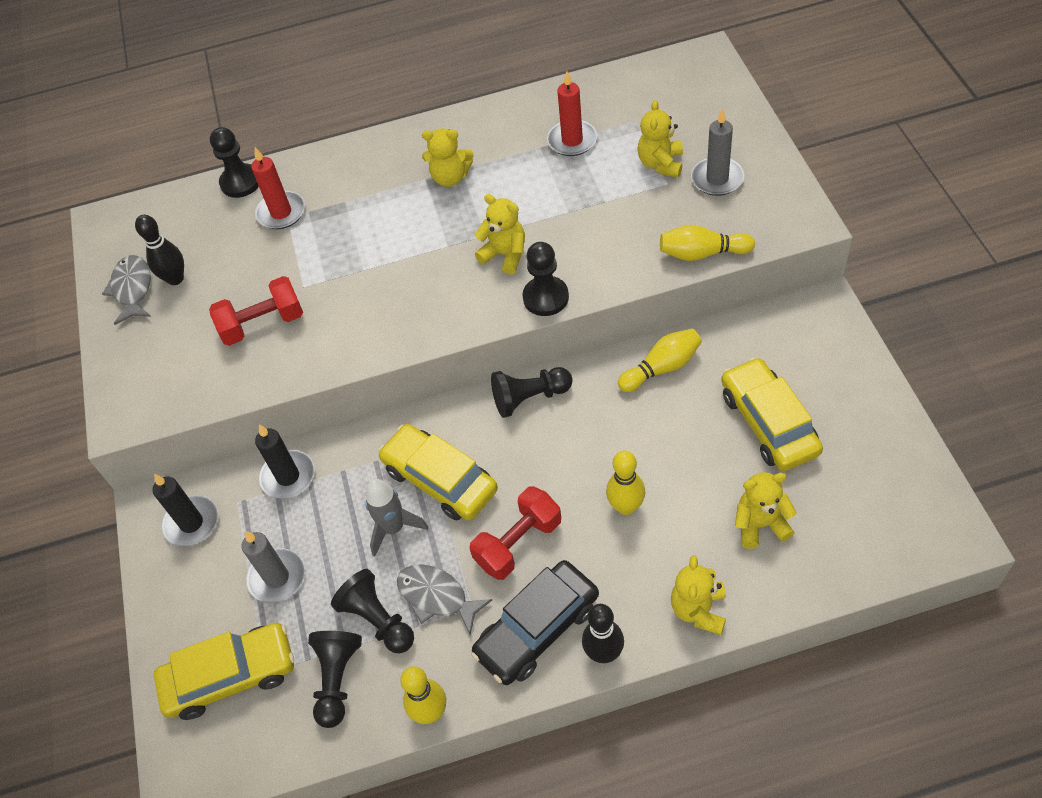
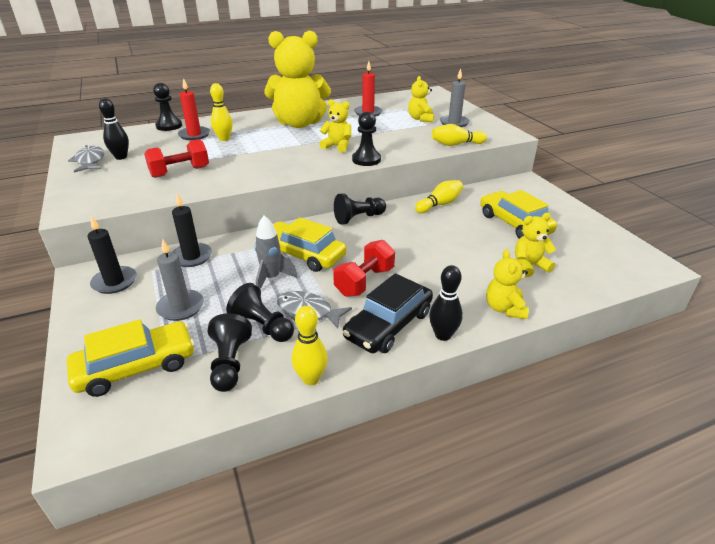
camera: 15 degrees left, 20 degrees down
yellow teddy bear [422,128,474,187] -> yellow teddy bear [265,30,331,128], size x2.14
yellow bowling pin [606,451,645,515] -> yellow bowling pin moved to [210,83,233,141]

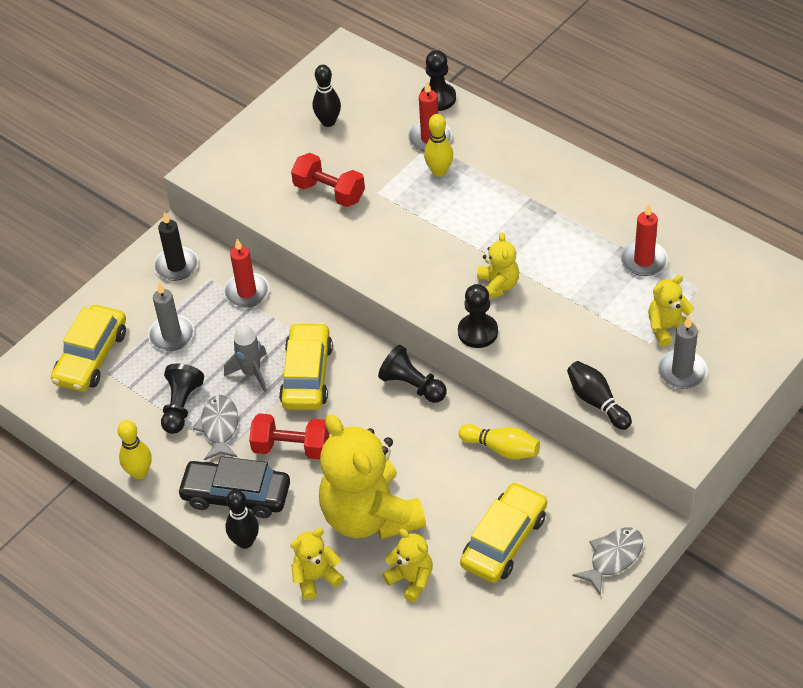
camera: 65 degrees right, 15 degrees up
yellow car [67,319,195,397] -> yellow car turned 75 degrees clockwise [51,305,126,392]
grey fish [68,146,104,172] -> grey fish moved to [572,527,643,596]
black candle [172,193,212,267] -> red candle [224,239,269,307]
black pawn [208,313,252,392] -> none
yellow teddy bear [265,30,331,128] -> yellow teddy bear moved to [319,414,426,540]
yellow bowling pin [432,124,487,146] -> black bowling pin [567,361,632,430]

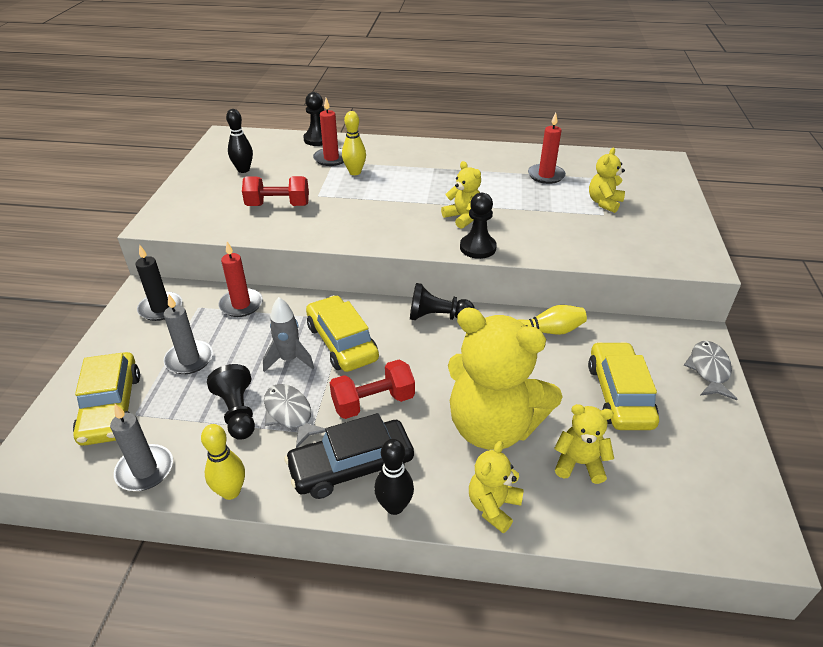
camera: 35 degrees left, 10 degrees down
black bowling pin [567,361,632,430] -> none
grey candle [657,316,708,389] -> grey candle moved to [110,404,173,491]

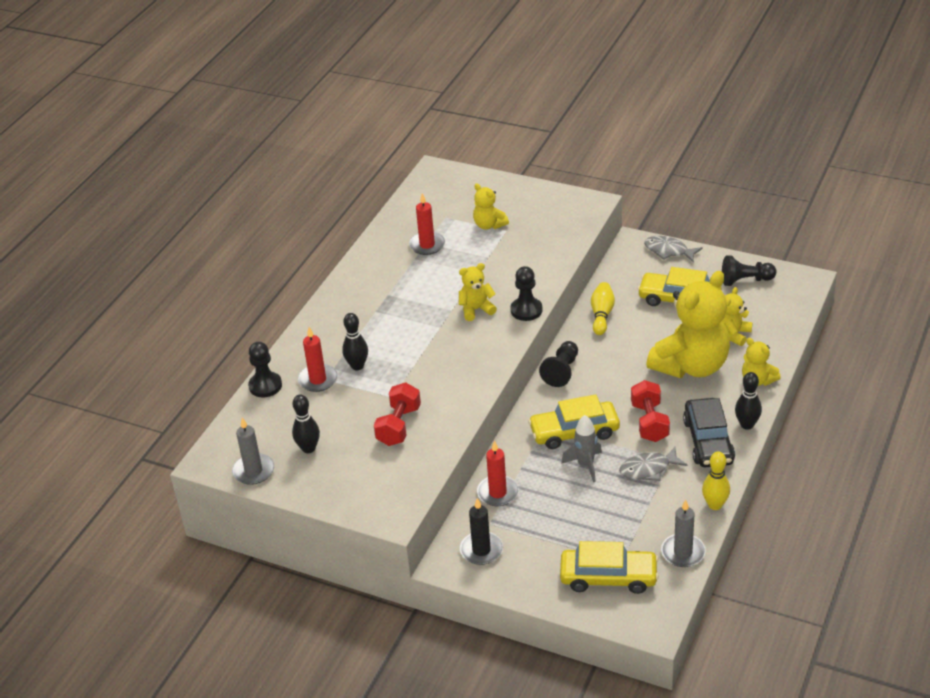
camera: 70 degrees left, 0 degrees up
grey candle [164,294,213,374] -> grey candle moved to [232,418,274,485]
black pawn [207,364,255,440] -> black pawn moved to [722,255,777,286]
yellow bowling pin [342,111,366,175] -> black bowling pin [342,313,368,370]

